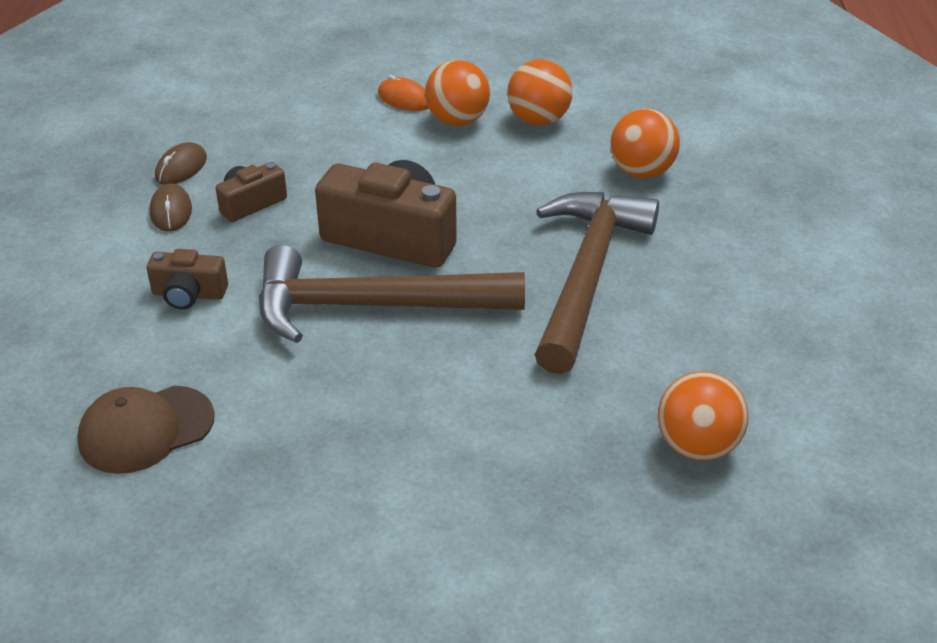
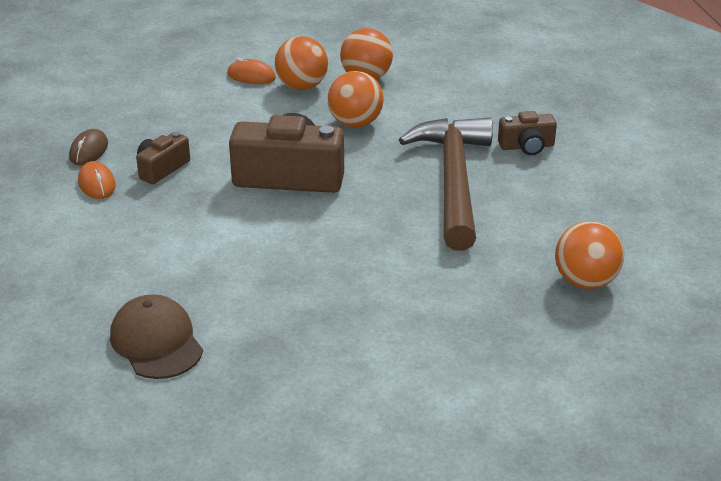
camera: 15 degrees left, 5 degrees down
brown cap [77,386,215,474] -> brown cap turned 105 degrees clockwise [110,294,203,379]
brown camera [147,249,228,310] -> brown camera moved to [498,111,557,155]
brown mouse [150,184,192,232] -> orange mouse [78,161,116,199]
brown hammer [259,245,525,343] -> none
orange ball [610,109,680,178] -> orange ball moved to [328,71,383,128]

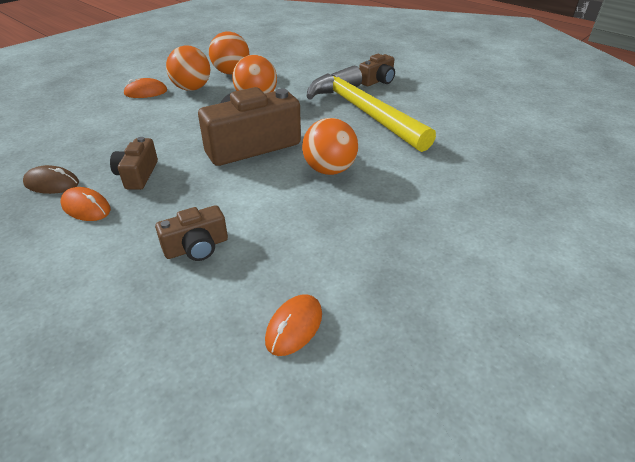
camera: 35 degrees left, 5 degrees up
brown mouse [69,129,108,165] -> brown mouse turned 60 degrees counterclockwise [23,165,79,194]
brown cap [110,294,203,379] -> orange mouse [265,294,322,356]
brown hammer [399,118,493,251] -> yellow hammer [306,66,436,152]
orange ball [555,221,624,289] -> orange ball moved to [302,118,358,175]
none -> brown camera [155,205,228,261]

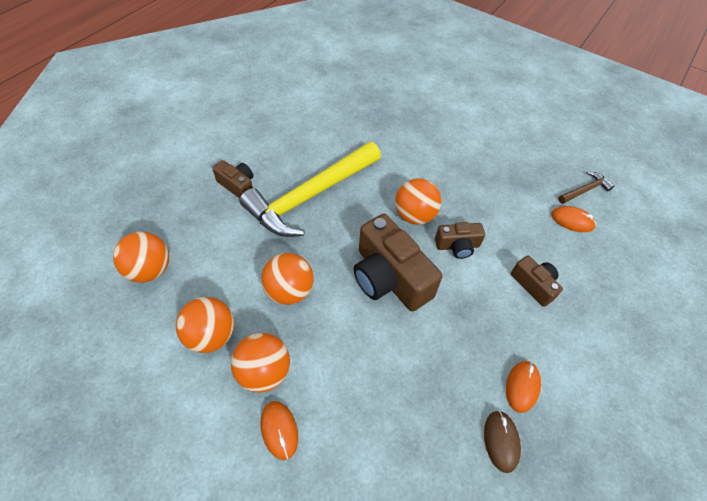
camera: 100 degrees left, 15 degrees up
brown camera [110,137,158,190] -> brown camera moved to [435,222,485,259]
none -> orange ball [113,231,169,282]
none -> brown hammer [558,171,615,204]

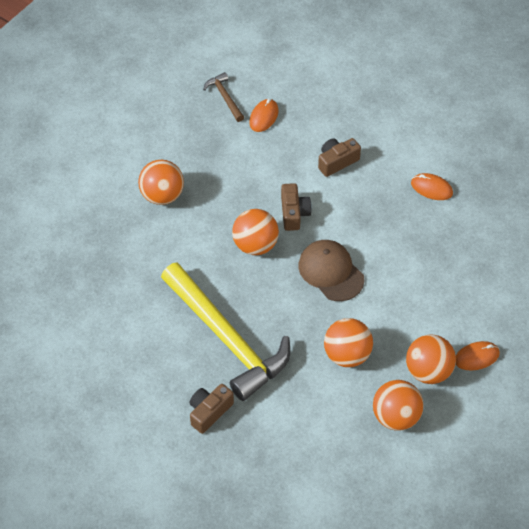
camera: 85 degrees left, 0 degrees up
orange ball [113,231,169,282] -> orange ball moved to [138,160,184,205]
brown camera [354,214,442,312] -> brown cap [299,240,364,301]
brown mouse [484,410,521,473] -> none

